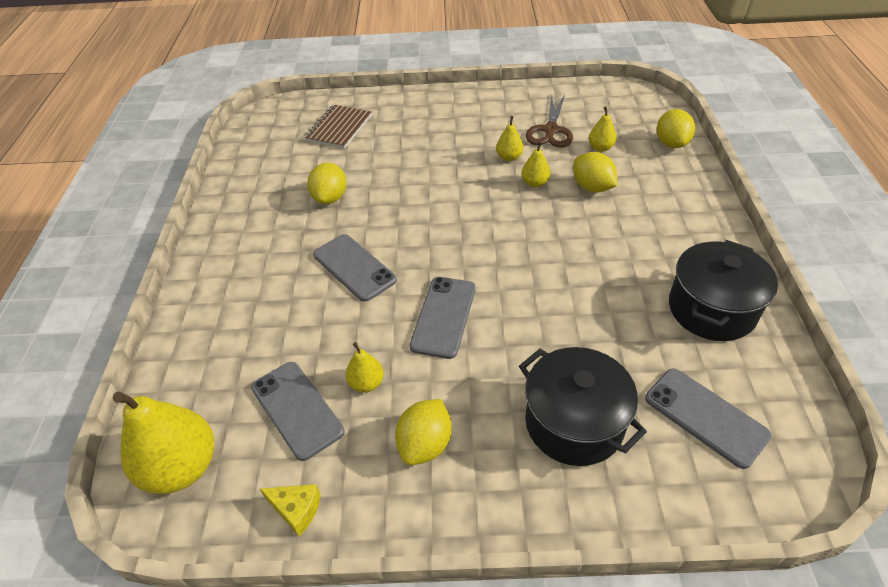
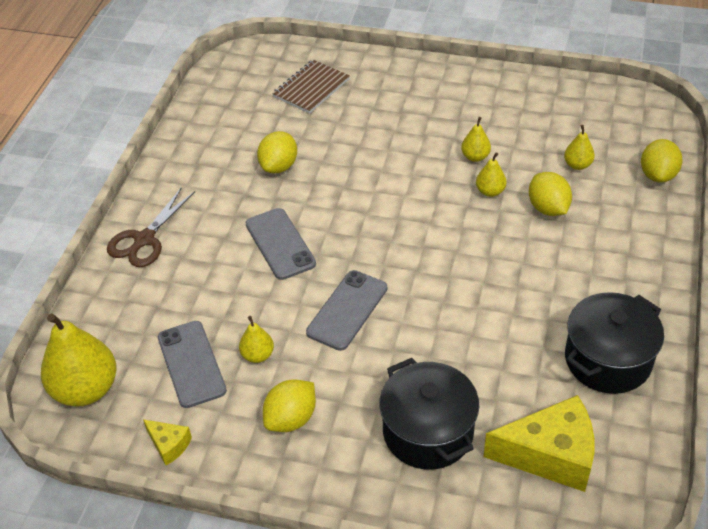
camera: 15 degrees right, 0 degrees up
brown scissors [526,95,573,147] -> brown scissors moved to [107,187,195,267]
grey phone [645,369,772,469] -> yellow cheese [483,395,594,492]

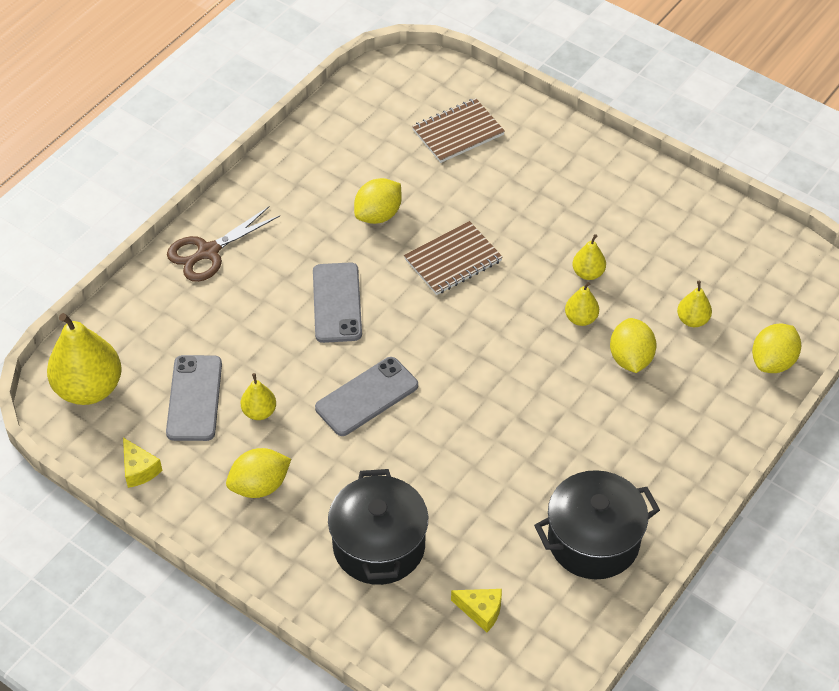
camera: 20 degrees right, 5 degrees up
yellow cheese [483,395,594,492] -> yellow cheese [451,589,502,632], size x0.47
none -> brown notebook [404,221,503,295]

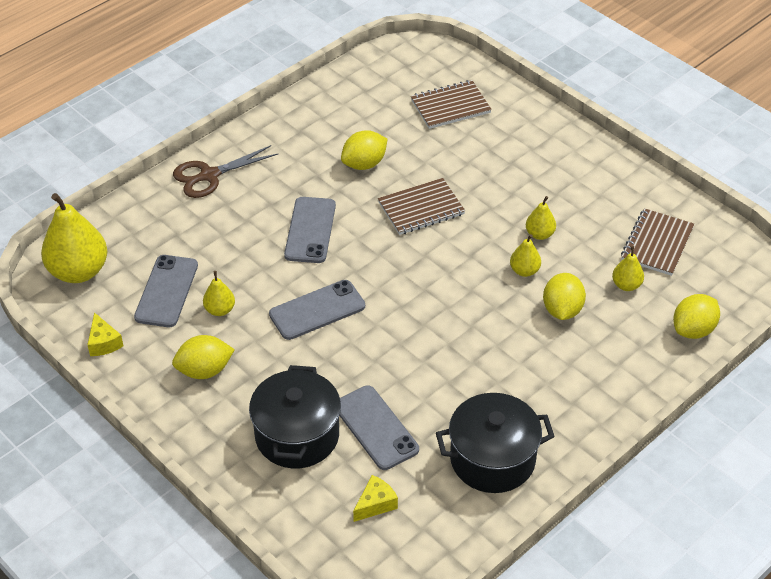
camera: 10 degrees right, 5 degrees down
yellow cheese [451,589,502,632] -> yellow cheese turned 75 degrees counterclockwise [353,475,398,522]
none -> grey phone [339,385,419,470]
none -> brown notebook [621,208,694,276]

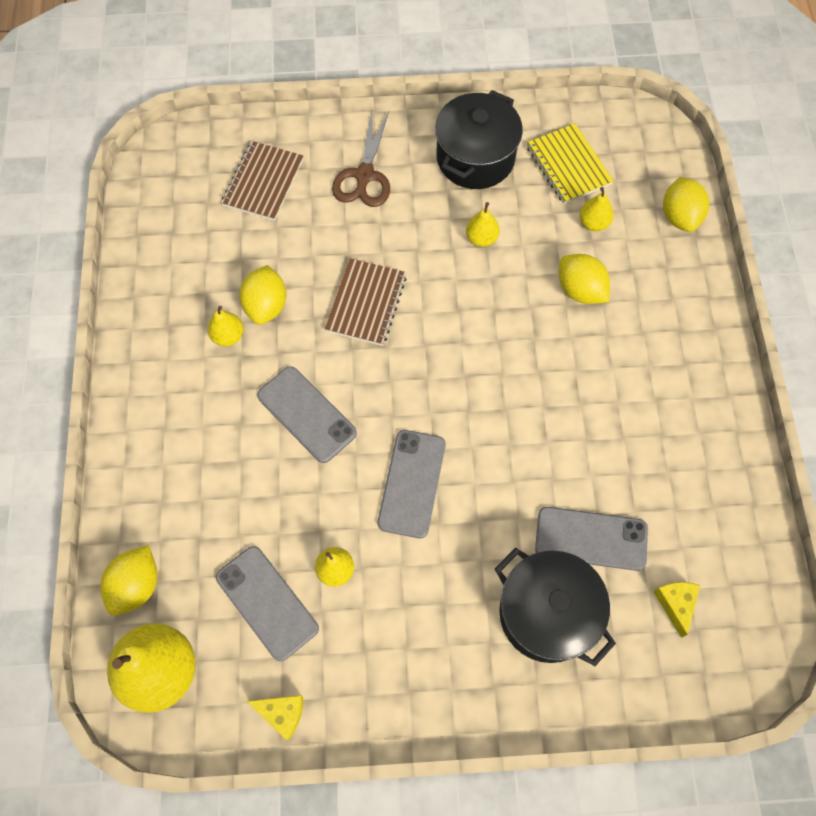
camera: 50 degrees left, 20 degrees up
yellow lemon [172,335,235,379] -> yellow lemon moved to [101,545,157,616]
brown scissors [173,145,278,198] -> brown scissors moved to [332,112,390,207]
black pot [436,393,555,493] -> black pot moved to [435,90,523,189]
yellow pear [510,234,541,277] -> yellow pear moved to [208,306,244,346]
brown notebook [621,208,694,276] -> yellow notebook [527,123,614,204]

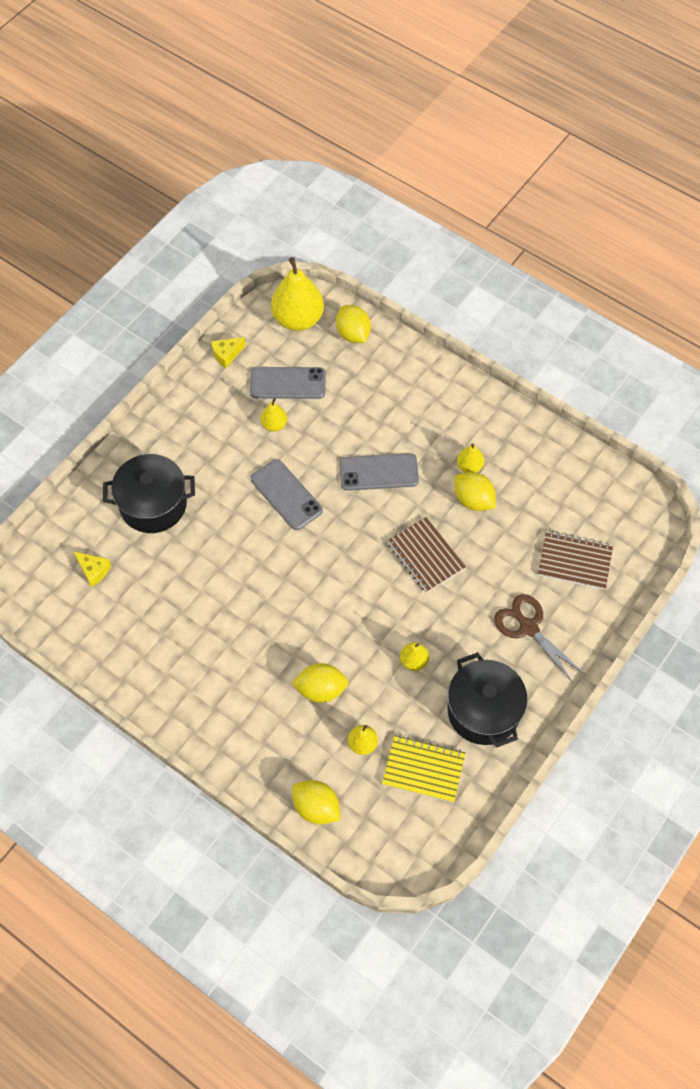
camera: 130 degrees right, 5 degrees down
brown notebook [221,141,303,221] -> brown notebook turned 45 degrees counterclockwise [538,531,613,590]
grey phone [535,507,648,571] -> none

